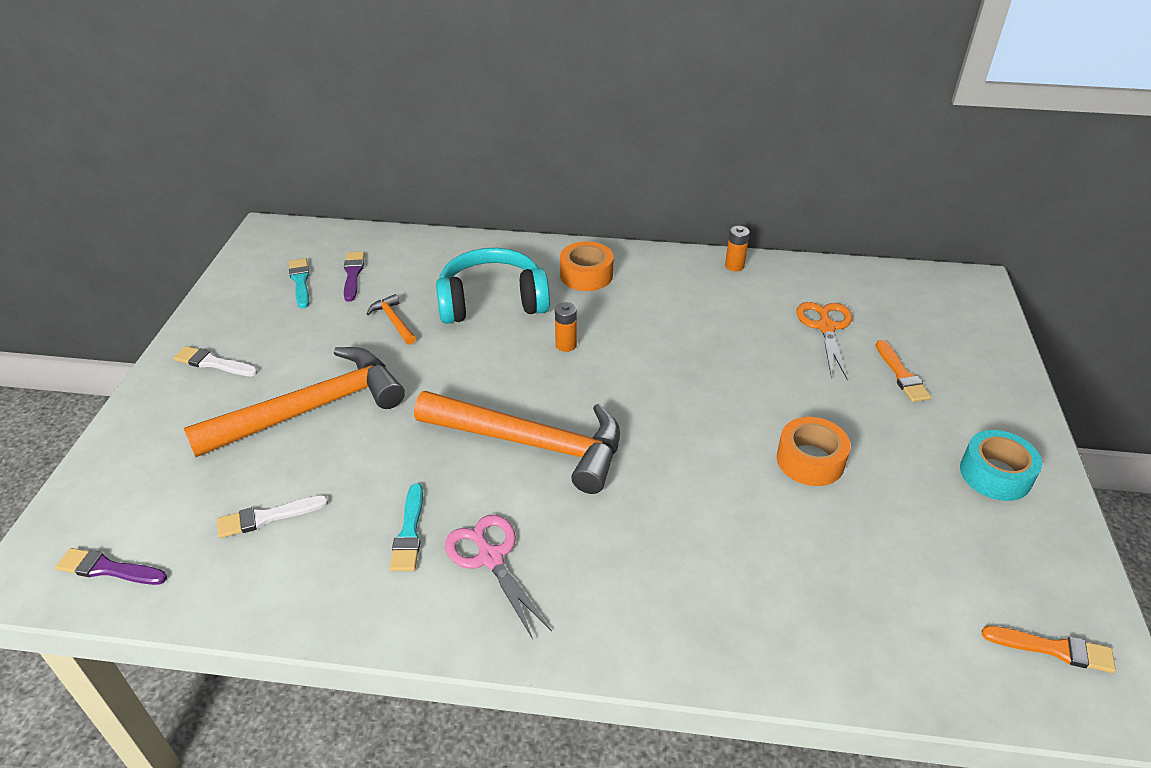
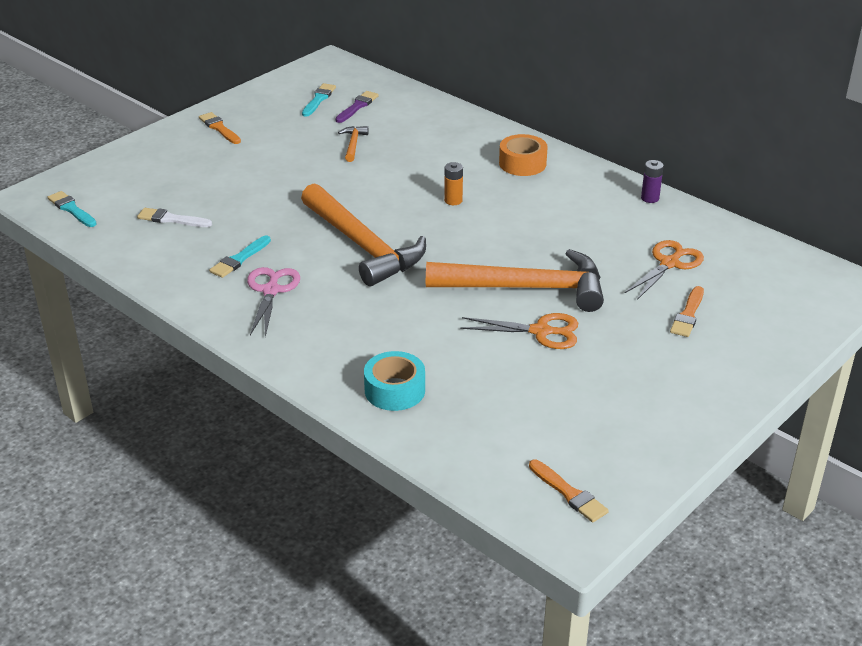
camera: 35 degrees right, 5 degrees down
purple brush [55,548,167,585] -> turquoise brush [48,191,97,227]
white brush [174,346,258,376] -> orange brush [199,112,241,144]
orange hammer [184,347,405,457] -> orange hammer moved to [426,249,604,312]
turquoise headphones [436,248,550,324] -> none
orange battery [725,226,750,271] -> purple battery [641,160,664,203]
orange tape [777,417,851,486] -> orange scissors [460,313,578,349]
turquoise tape [960,430,1042,501] -> turquoise tape moved to [364,351,425,411]

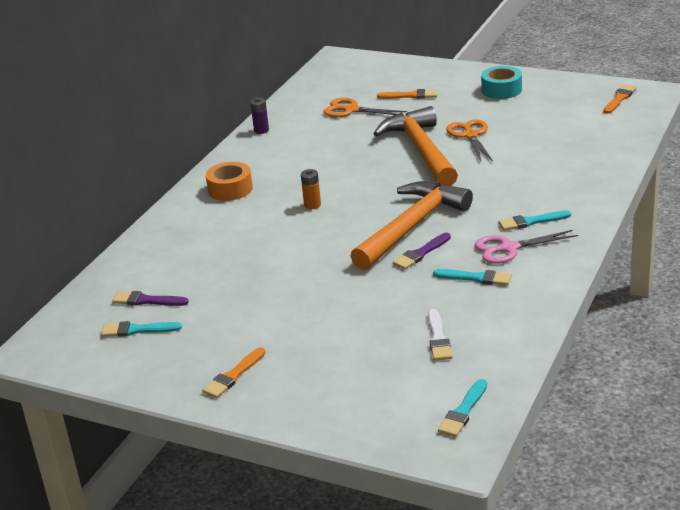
camera: 105 degrees left, 5 degrees down
orange hammer [338,126,369,162] -> none
turquoise tape [364,351,425,411] -> turquoise tape moved to [481,66,522,99]
none -> purple brush [393,233,451,270]
none -> turquoise brush [499,210,571,231]

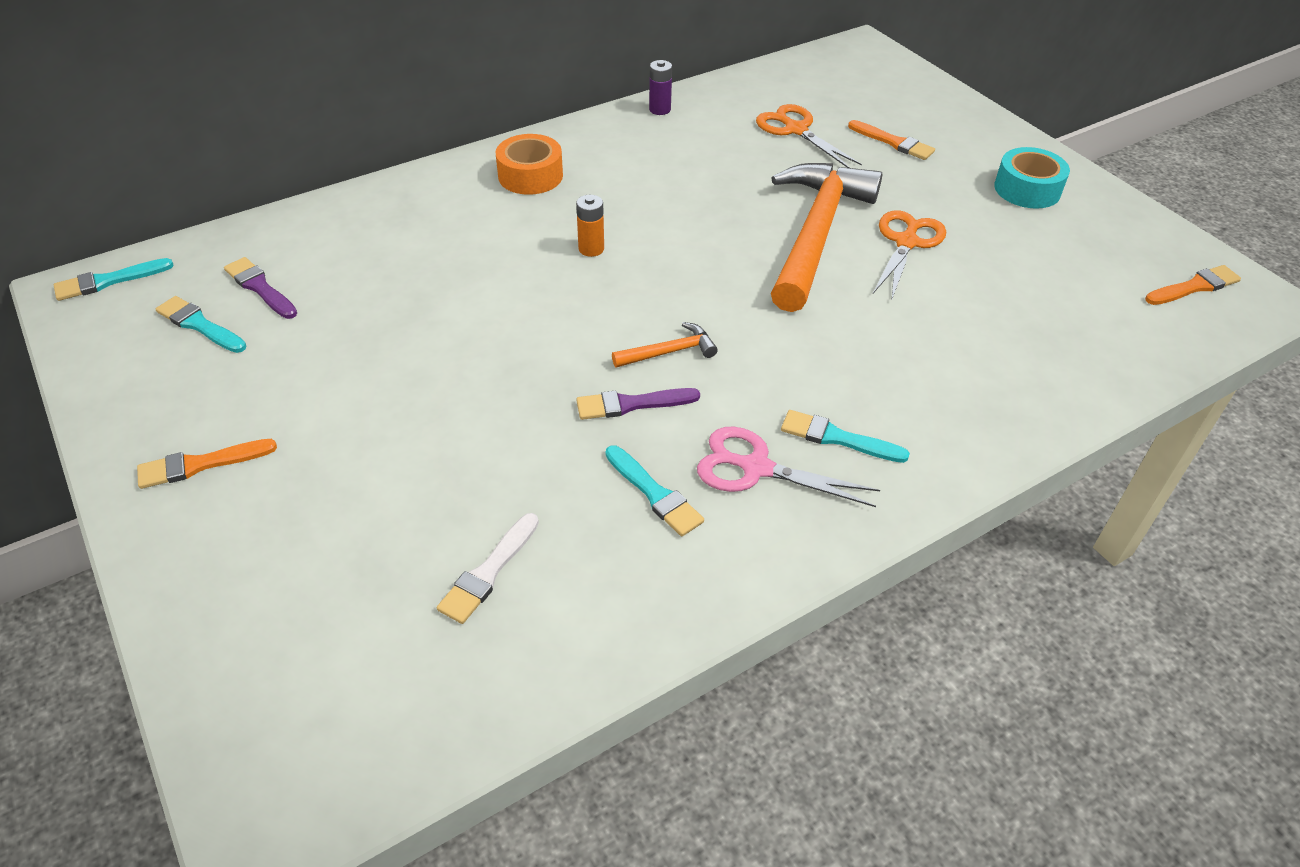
camera: 30 degrees right, 15 degrees up
orange hammer [350,181,473,270] -> orange hammer [612,322,718,367], size x0.41
turquoise brush [438,379,487,437] -> turquoise brush moved to [54,258,174,301]

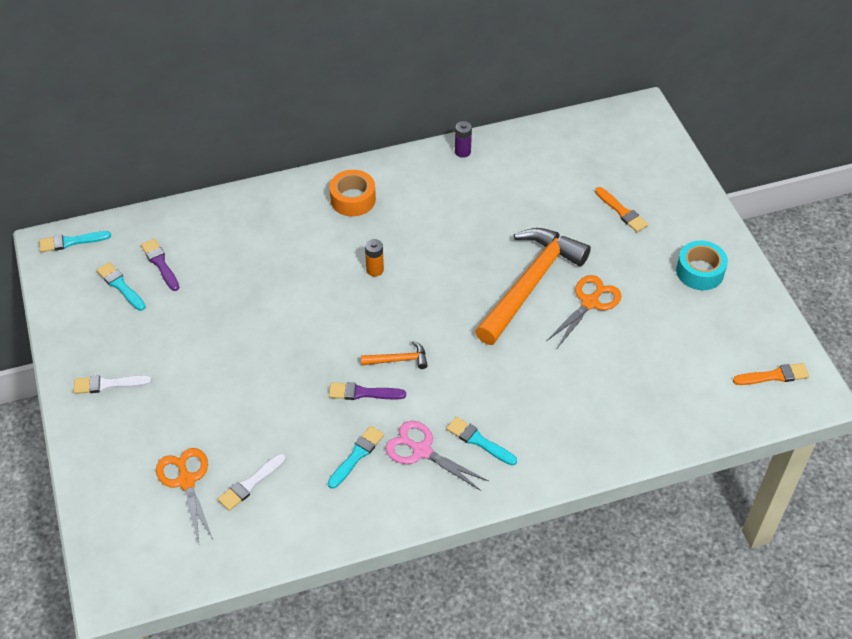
camera: 15 degrees right, 5 degrees up
orange brush [137,439,277,489] -> white brush [74,375,152,394]
turquoise brush [605,445,704,536] -> turquoise brush turned 120 degrees counterclockwise [328,426,384,489]
orange scissors [756,104,862,168] -> orange scissors moved to [156,448,213,543]

